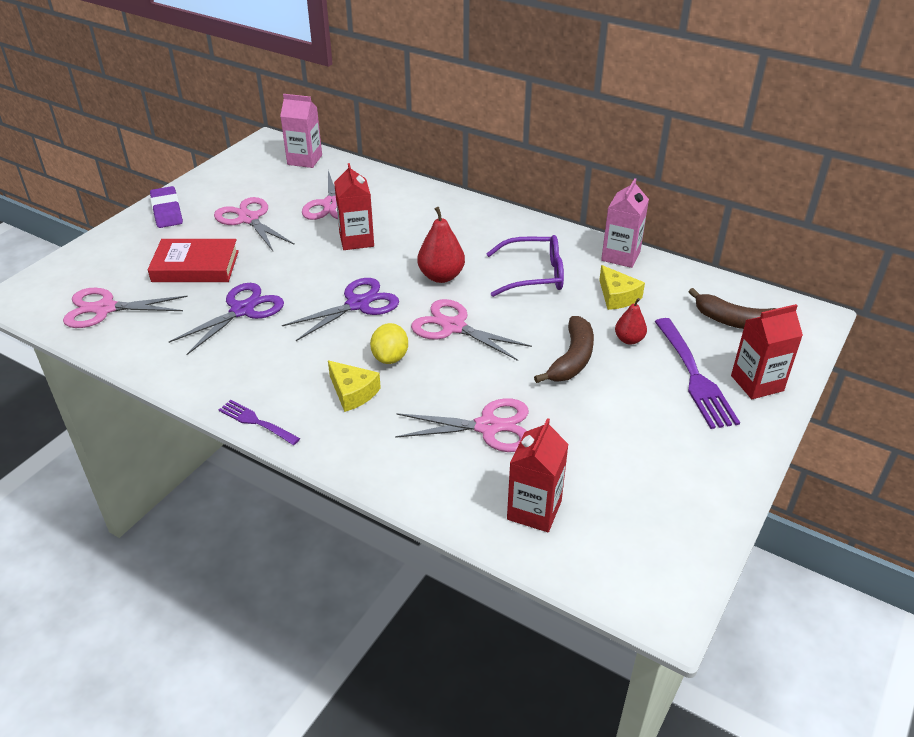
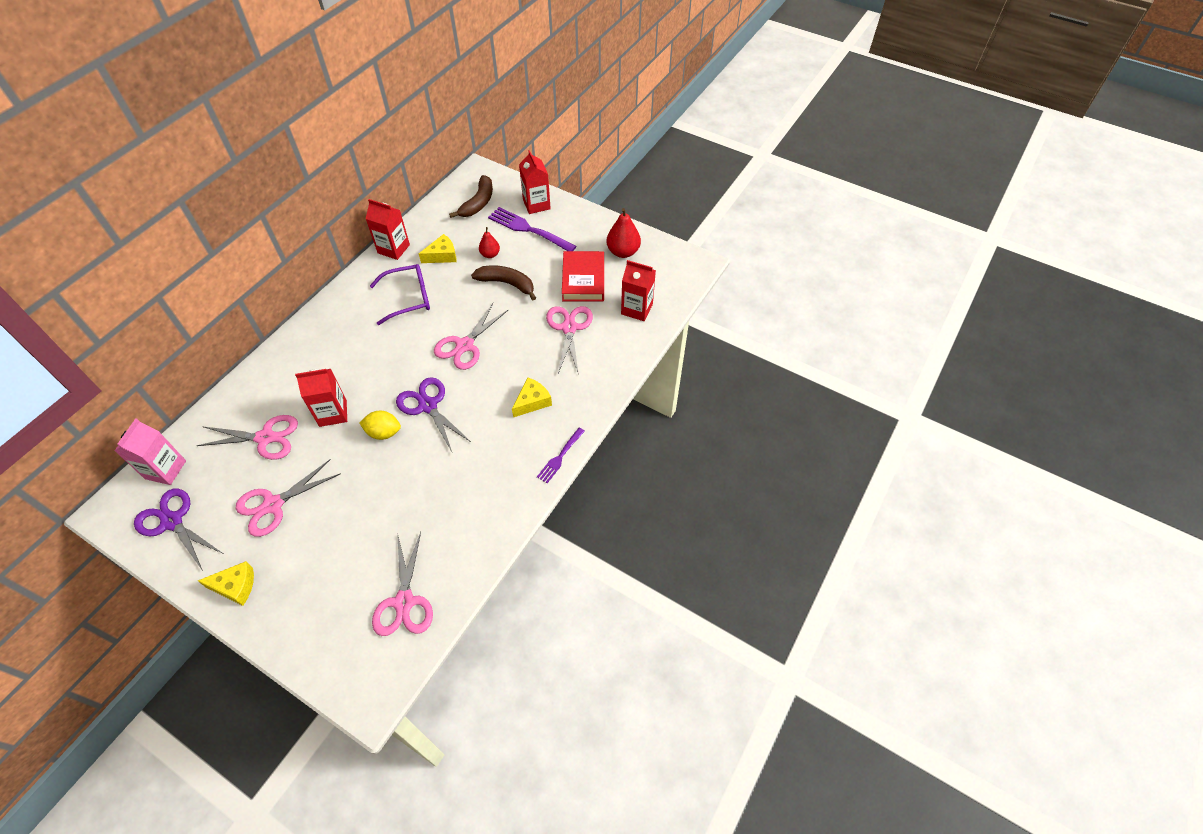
camera: 90 degrees left, 15 degrees up
red book [148,239,239,282] -> red book moved to [562,251,604,301]
purple eraser [150,186,183,228] -> yellow cheese [198,561,254,606]
purple scissors [169,283,284,355] -> purple scissors moved to [134,489,222,571]
yellow lemon [370,323,408,364] -> yellow lemon moved to [359,411,401,440]
red pear [418,207,465,283] -> red pear moved to [606,208,641,258]
purple glasses [486,235,564,297] -> purple glasses turned 75 degrees clockwise [370,264,430,325]
pink carton [601,178,649,268] -> red carton [366,199,410,260]
purple fork [655,318,740,429] -> purple fork turned 135 degrees counterclockwise [488,207,577,251]

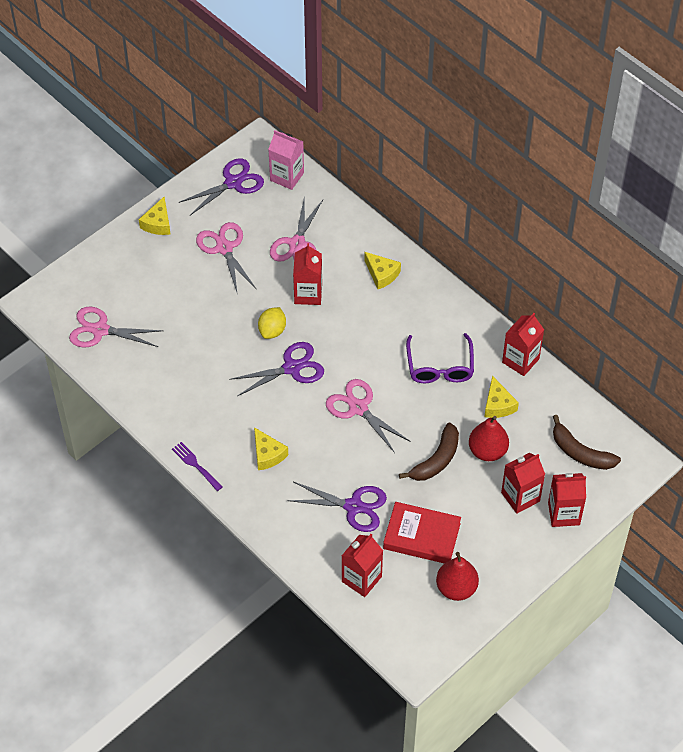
camera: 105 degrees right, 0 degrees up
red pear [479,227,500,258] -> red pear [469,416,509,461], size x1.64
purple fork [488,207,577,251] -> red carton [501,453,545,514]
pink scissors [546,306,593,375] -> purple scissors [287,482,387,532]
none -> yellow cheese [364,252,401,289]

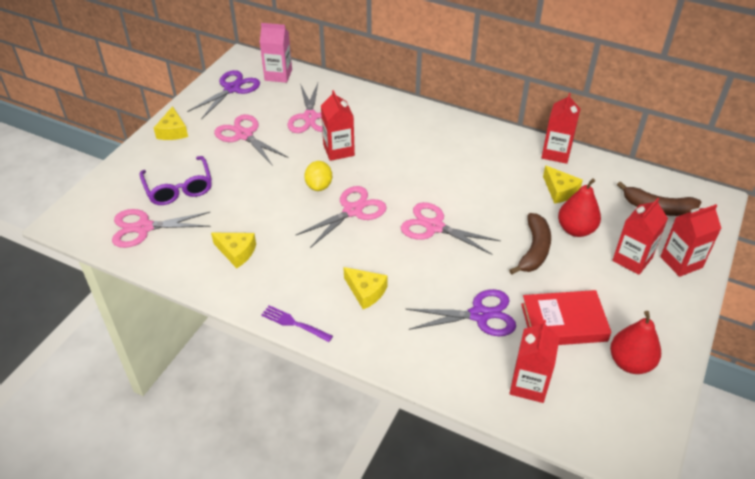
camera: 20 degrees left, 10 degrees down
purple scissors [229,342,324,396] -> pink scissors [296,186,387,248]
yellow cheese [364,252,401,289] -> yellow cheese moved to [211,233,256,268]
purple glasses [406,333,474,383] -> purple glasses moved to [140,156,212,205]

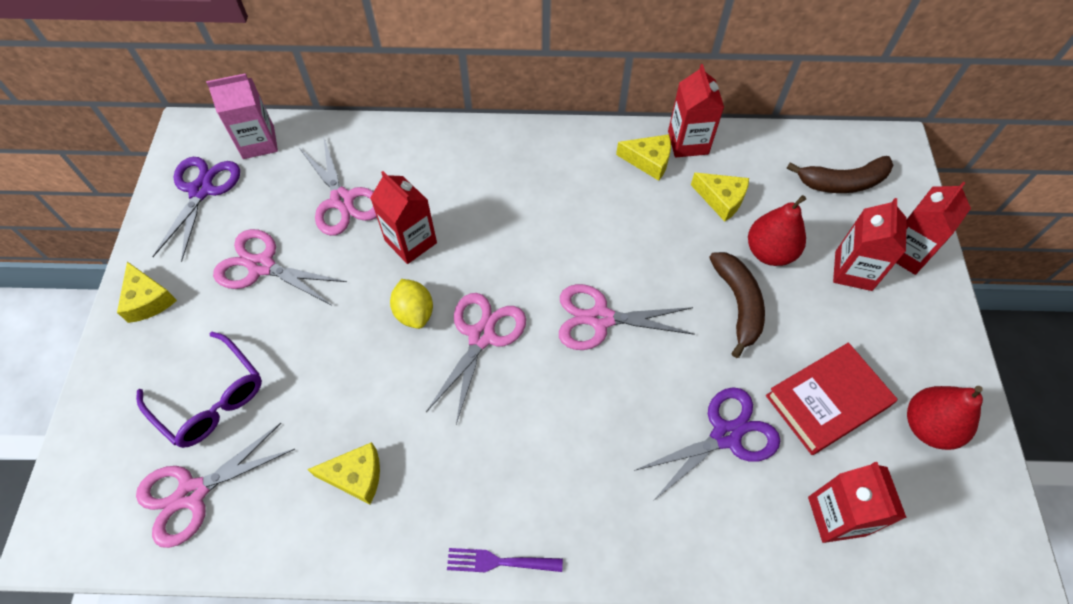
camera: 25 degrees left, 15 degrees up
yellow cheese [343,267,388,309] -> yellow cheese moved to [616,134,671,181]

